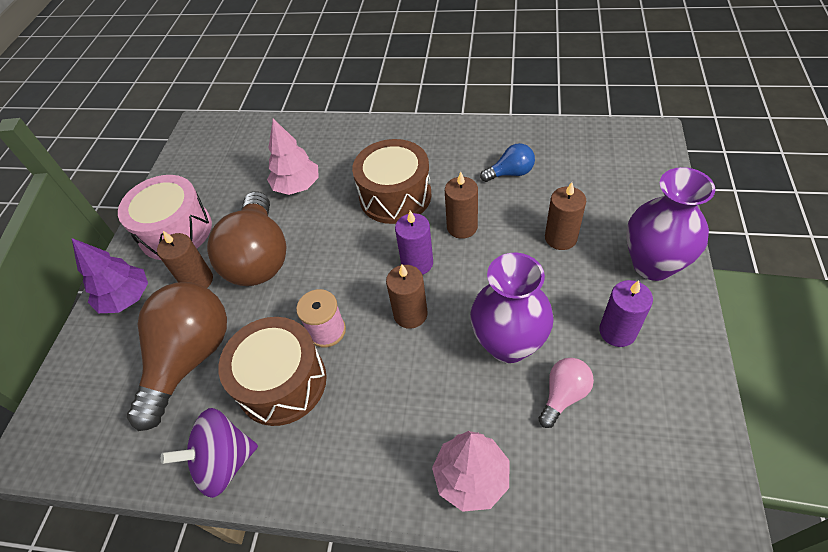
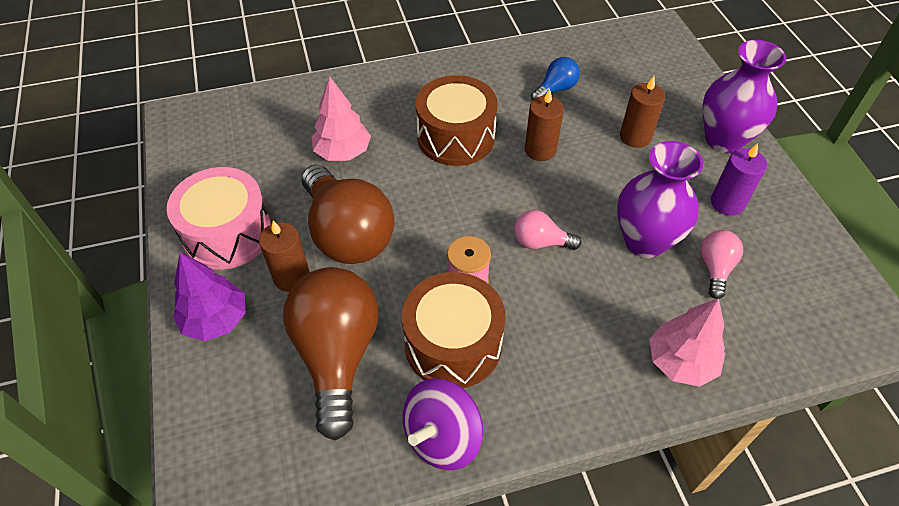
camera: 30 degrees left, 0 degrees up
brown candle [386,264,428,329] -> pink light bulb [514,210,582,250]
purple candle [395,210,433,275] -> none

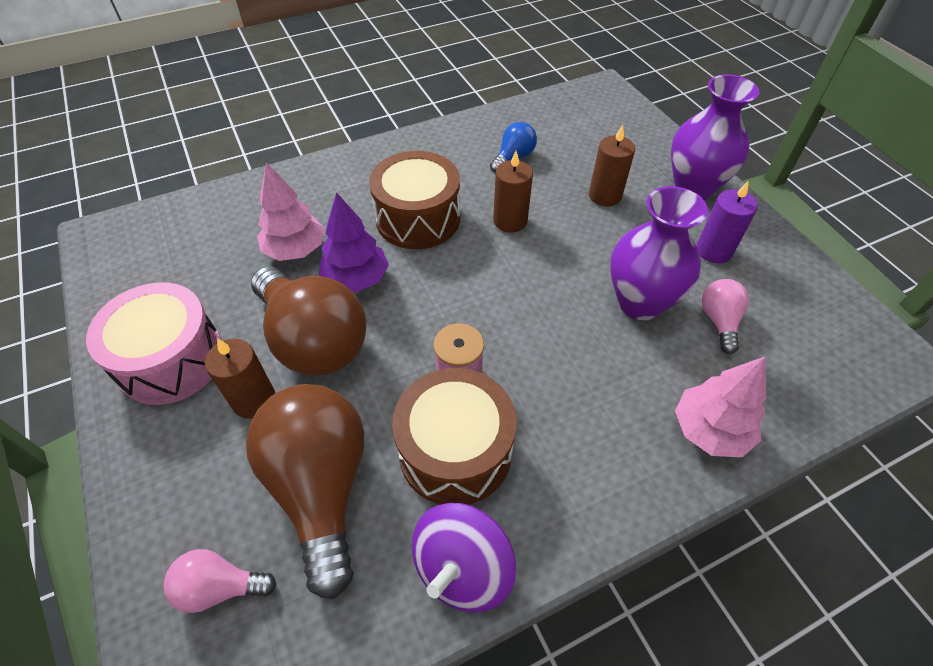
camera: 10 degrees left, 0 degrees up
purple tree [173,253,246,341] -> purple tree moved to [319,192,389,292]
pink light bulb [514,210,582,250] -> pink light bulb moved to [163,549,276,613]

